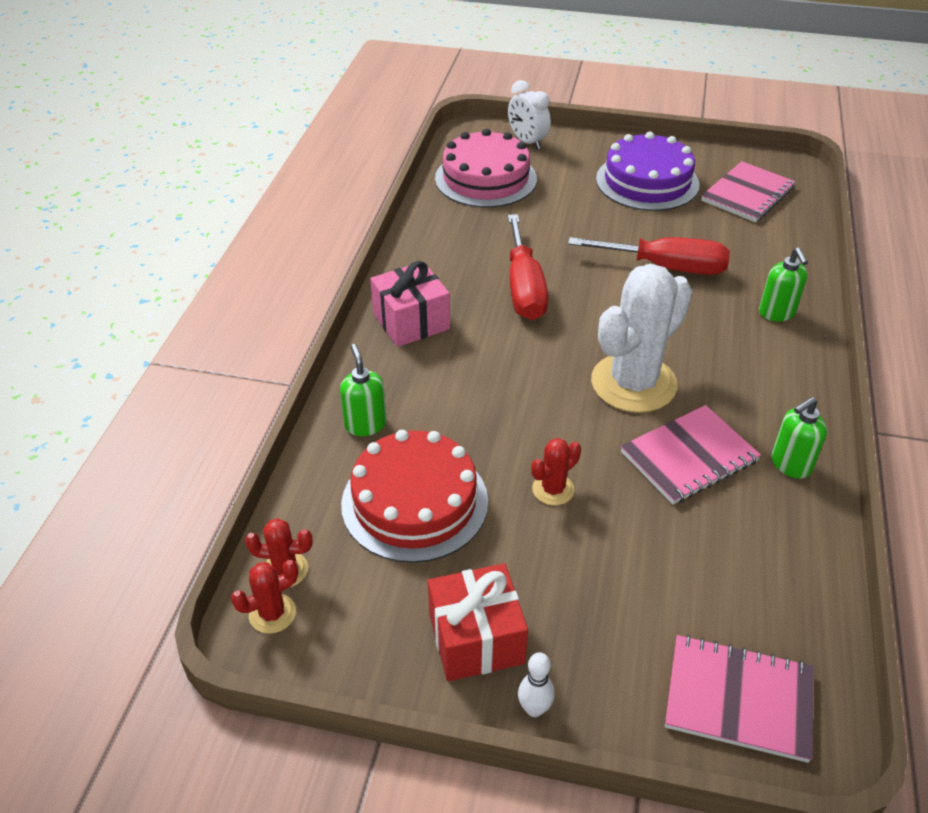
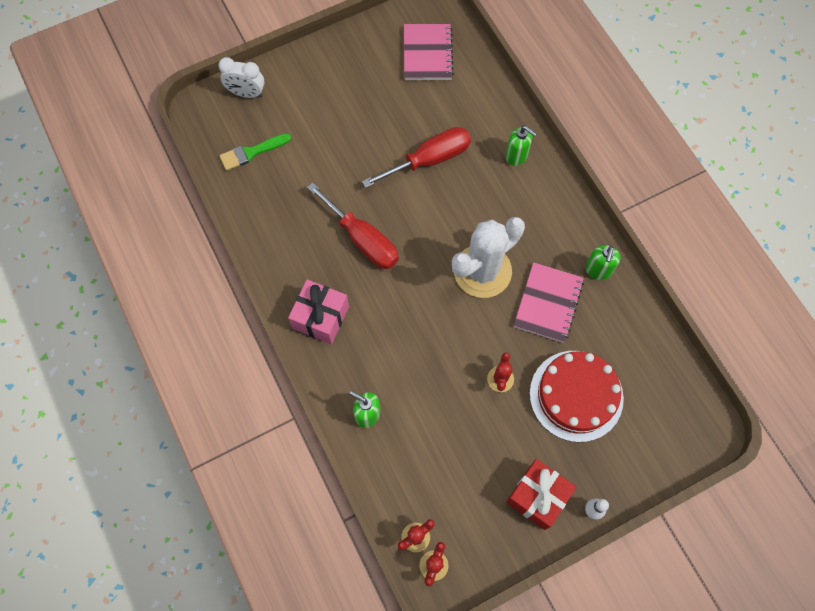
camera: 40 degrees left, 25 degrees up
red cake [341,430,488,563] -> red cake moved to [530,351,624,442]
pink cake [435,129,537,208] -> green brush [220,133,291,171]
white cactus [591,264,692,413] -> white cactus turned 45 degrees clockwise [452,217,525,298]
purple cake [596,132,699,211] -> none
pink notebook [665,635,814,763] -> none

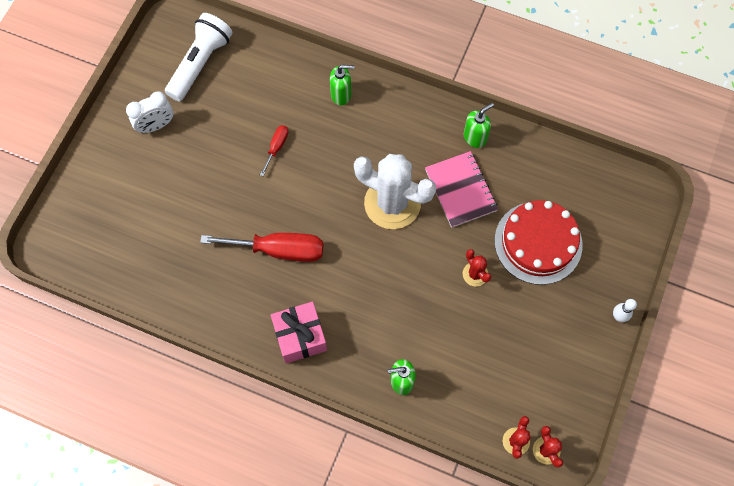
camera: 40 degrees left, 0 degrees up
white clock [218,57,265,98] -> white clock moved to [126,91,173,133]
green brush [220,133,291,171] -> none
red screwdriver [362,127,471,188] -> red screwdriver [260,125,288,176], size x0.49
pink notebook [404,24,454,80] -> white flashlight [165,13,233,102]
white cactus [452,217,525,298] -> white cactus turned 75 degrees counterclockwise [354,154,436,229]
red gift [506,459,576,530] -> none
green soap dispenser [585,245,621,280] -> green soap dispenser turned 105 degrees counterclockwise [464,103,494,148]

